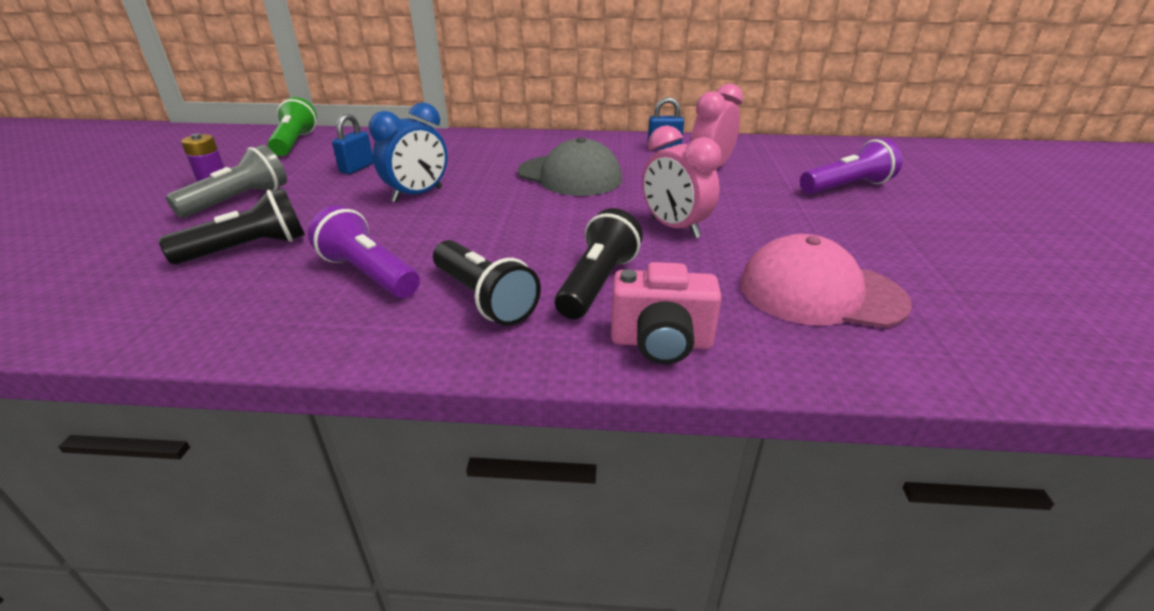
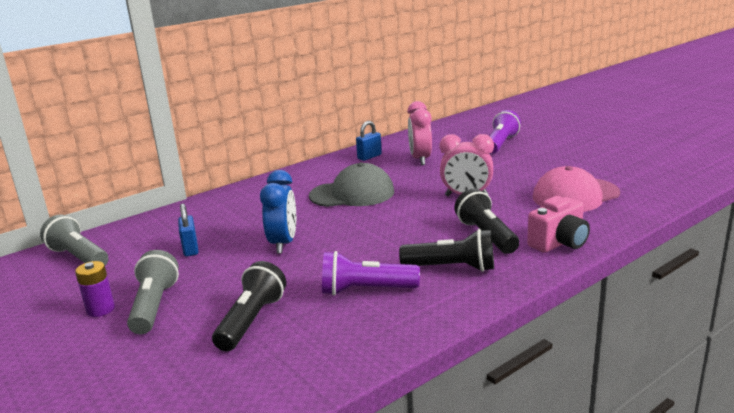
camera: 40 degrees left, 10 degrees down
green flashlight [267,97,317,156] -> grey flashlight [40,214,108,265]

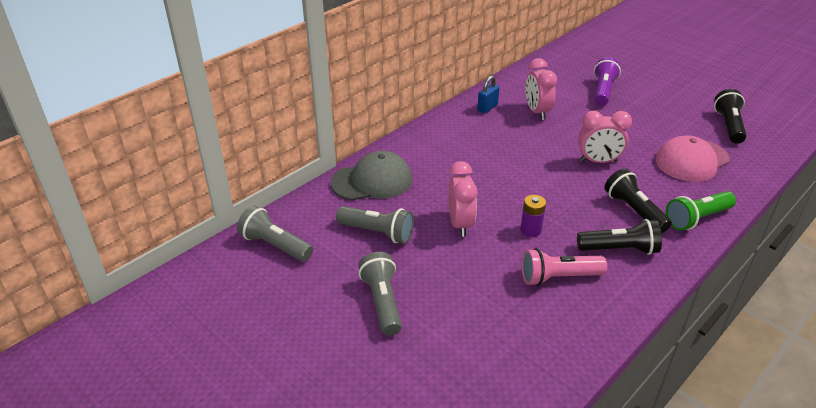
camera: 10 degrees left, 15 degrees up
purple battery [75,261,115,317] -> purple battery moved to [520,195,546,237]
blue padlock [178,203,198,257] -> grey flashlight [336,206,414,244]
black flashlight [212,261,286,351] -> black flashlight moved to [714,89,747,144]
blue clock [260,170,296,254] -> pink clock [448,161,478,237]
grey cap [309,163,394,207] -> grey cap moved to [331,151,412,200]
purple flashlight [322,251,420,296] -> pink flashlight [521,248,607,286]
pink camera [527,196,590,253] -> green flashlight [666,191,736,230]

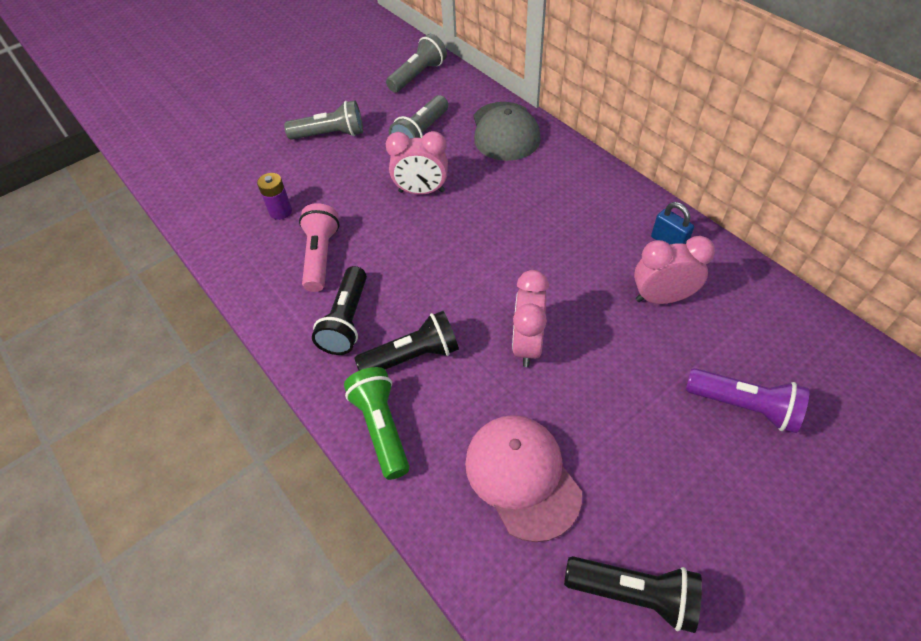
camera: 100 degrees right, 15 degrees up
purple battery [520,195,546,237] -> purple battery moved to [257,173,292,220]

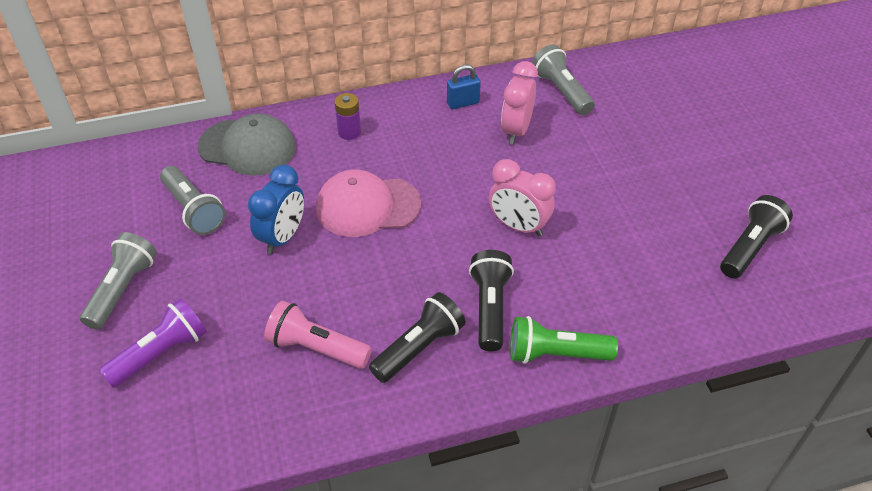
camera: 70 degrees left, 5 degrees down
purple battery [257,173,292,220] -> purple battery moved to [334,93,361,140]
black flashlight [312,266,367,355] -> black flashlight turned 75 degrees counterclockwise [369,292,466,383]
grey flashlight [386,34,447,93] -> grey flashlight moved to [532,44,595,115]
pink clock [386,131,448,195] -> blue clock [248,165,304,254]
pink cap [465,415,582,542] -> pink cap moved to [316,169,421,237]
purple flashlight [686,368,809,433] -> purple flashlight moved to [99,298,207,388]

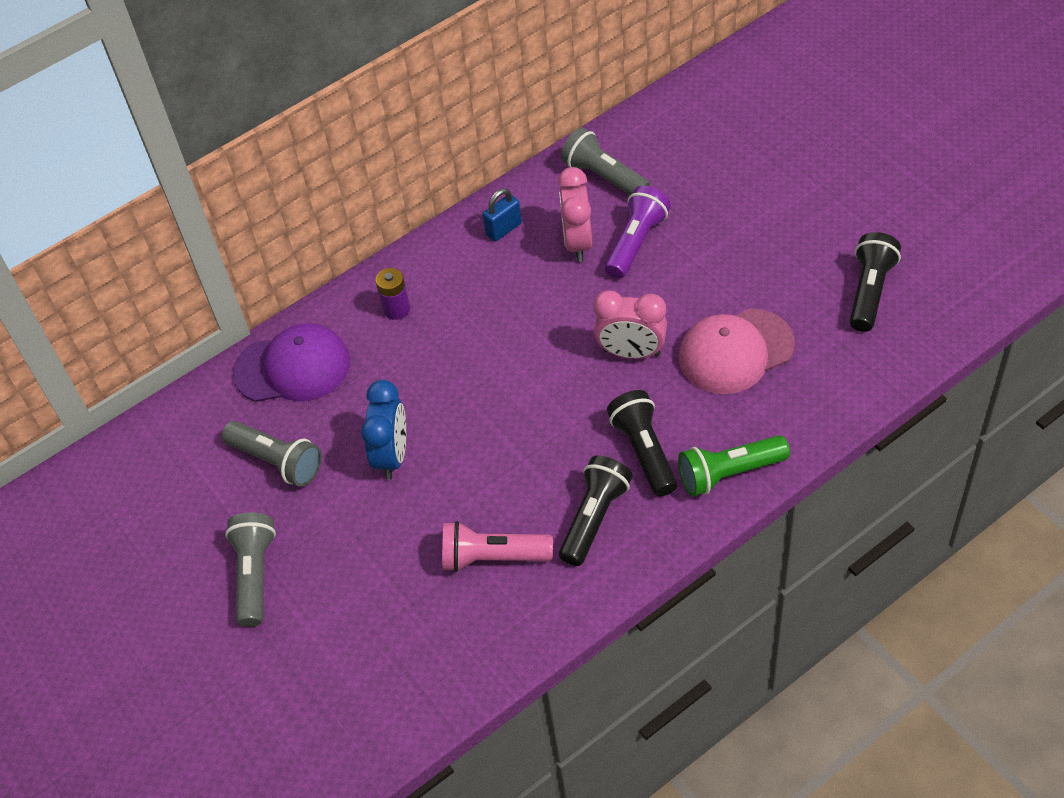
camera: 15 degrees left, 5 degrees up
purple flashlight [99,298,207,388] -> purple flashlight moved to [605,186,671,279]
grey cap [198,113,296,176] -> purple cap [233,323,350,402]
pink cap [316,169,421,237] -> pink cap moved to [679,308,795,394]

